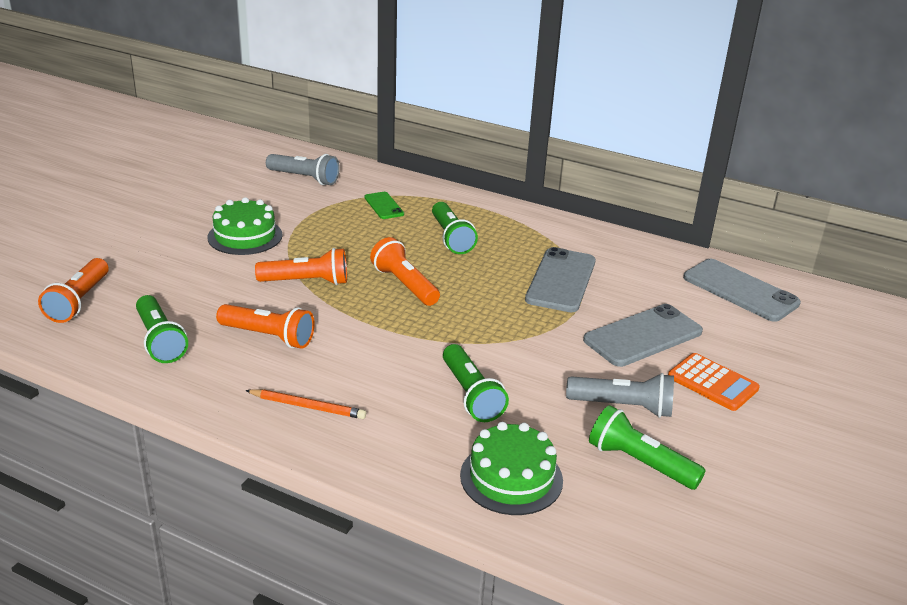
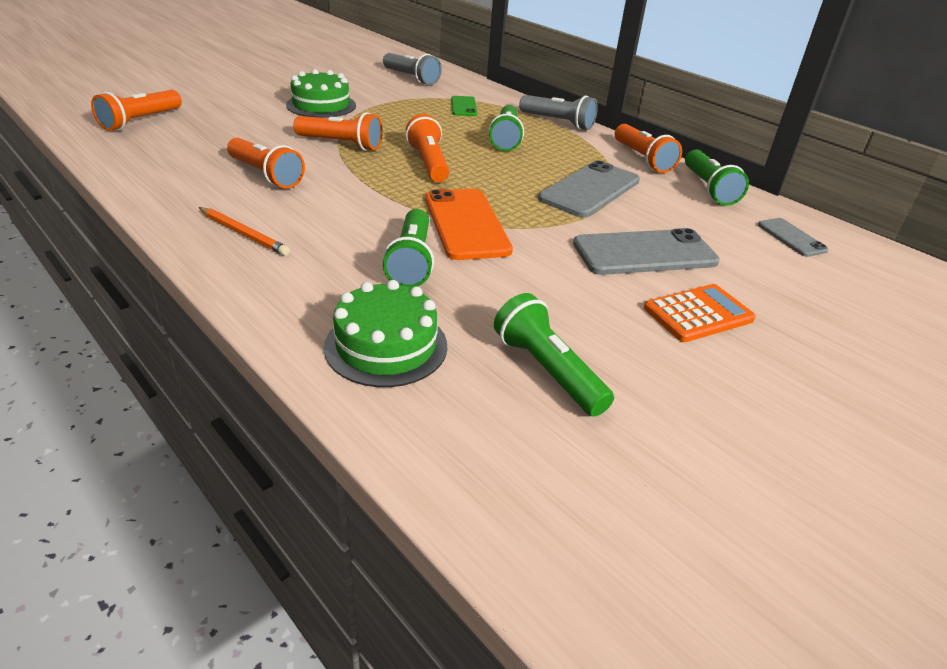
camera: 20 degrees right, 5 degrees up
green flashlight [136,295,188,363] -> green flashlight moved to [685,149,749,206]
grey flashlight [566,373,674,418] -> grey flashlight moved to [519,95,598,130]
orange calculator [668,353,760,411] -> orange calculator turned 90 degrees counterclockwise [644,284,756,342]
grey phone [683,259,801,322] -> grey phone [758,218,829,257], size x0.54
none -> orange phone [425,189,513,260]
none -> orange flashlight [615,124,682,173]

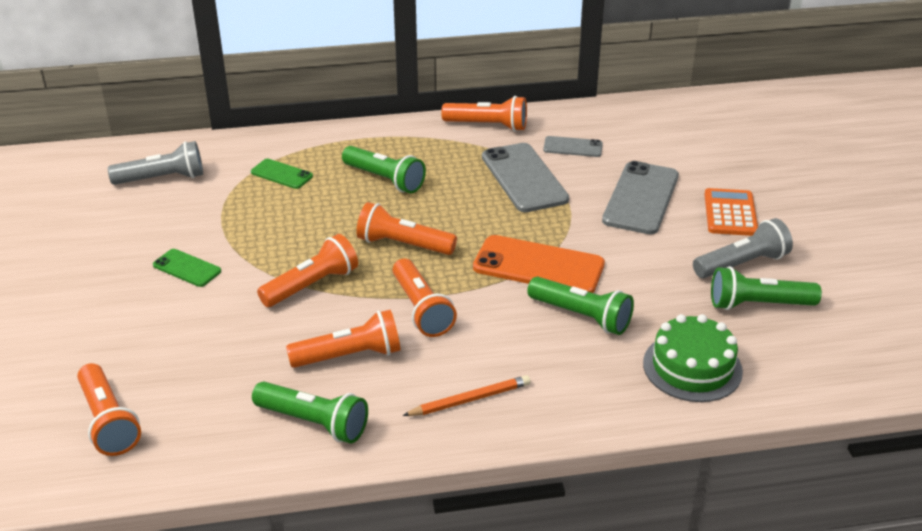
camera: 55 degrees left, 0 degrees up
green cake [286,69,356,118] -> green phone [153,249,221,287]
grey flashlight [519,95,598,130] -> grey flashlight moved to [693,218,793,278]
green flashlight [685,149,749,206] -> green flashlight moved to [252,381,368,443]
grey phone [758,218,829,257] -> grey phone moved to [543,136,603,157]
none -> orange flashlight [393,258,457,337]

